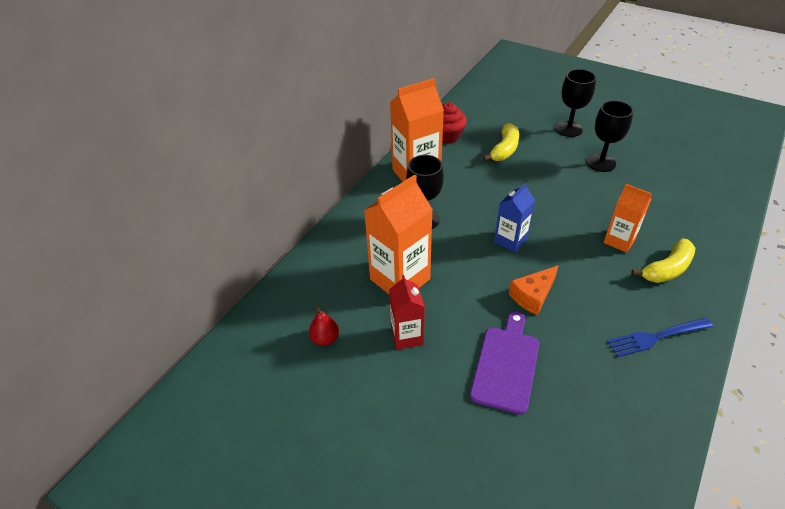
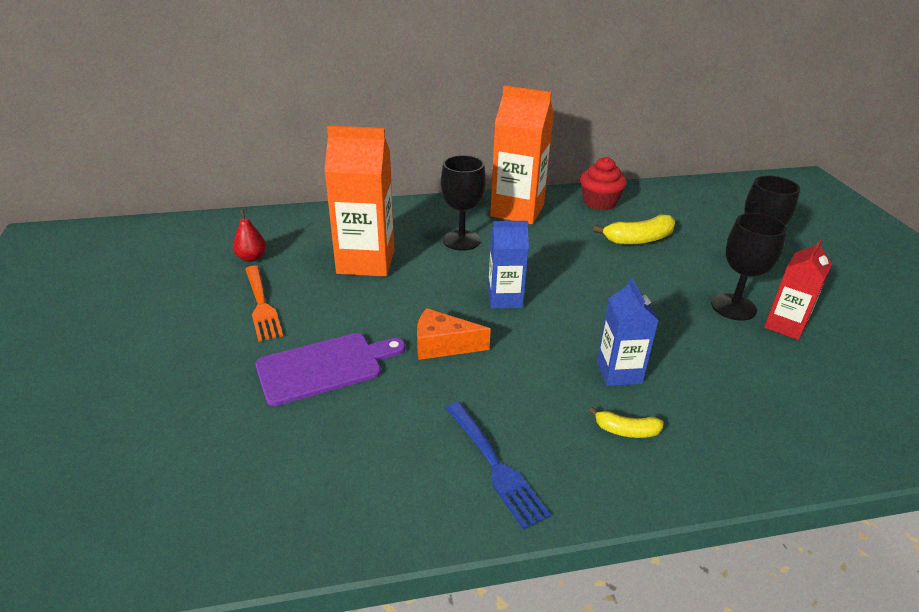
camera: 45 degrees right, 10 degrees down
red carton [389,275,425,350] -> red carton moved to [764,239,832,340]
orange carton [603,184,652,253] -> blue carton [597,278,659,386]
blue fork [607,318,713,357] -> blue fork turned 150 degrees counterclockwise [446,402,551,530]
yellow banana [631,239,695,283] -> yellow banana [589,407,664,438], size x0.58
none -> orange fork [245,266,283,342]

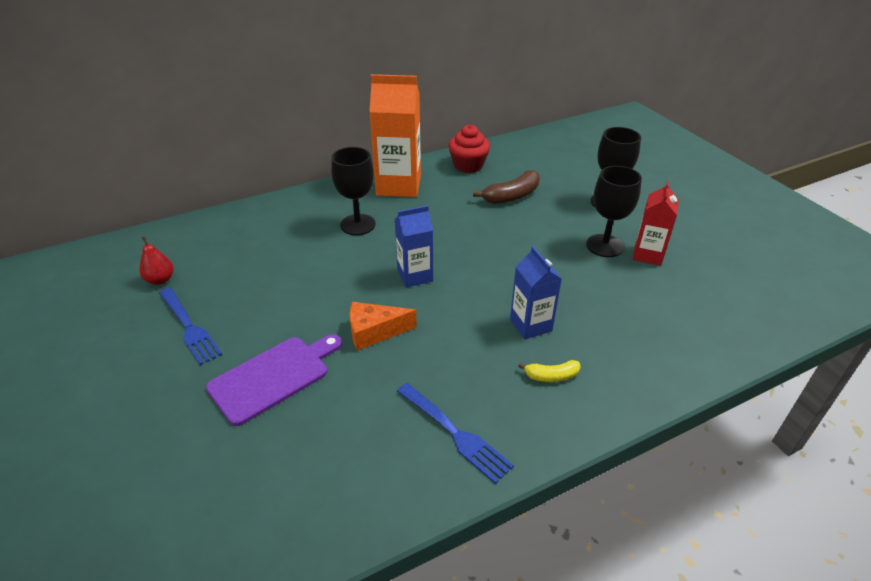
camera: 15 degrees left, 5 degrees up
orange fork [245,266,283,342] -> blue fork [159,288,222,365]
orange carton [324,126,394,277] -> none
yellow banana [594,215,675,245] -> brown banana [473,170,540,204]

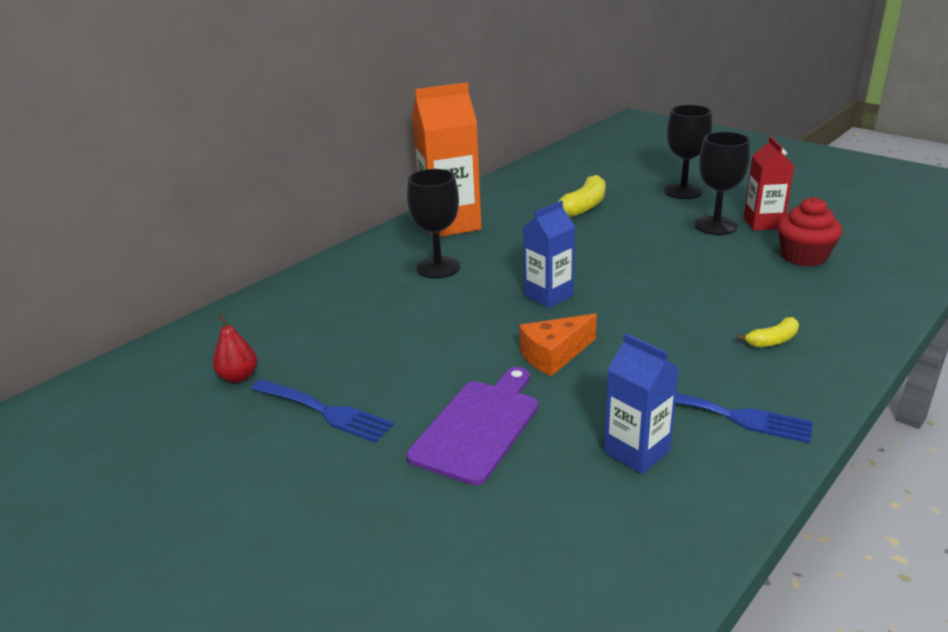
camera: 20 degrees left, 10 degrees down
red cupcake [448,125,490,173] -> red cupcake moved to [777,197,842,267]
brown banana [473,170,540,204] -> yellow banana [546,175,605,217]
blue carton [510,246,562,339] -> blue carton moved to [604,333,679,474]

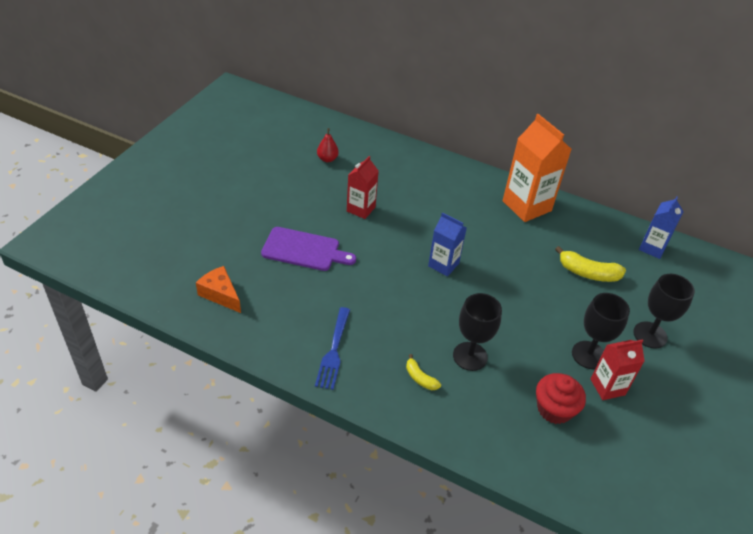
camera: 70 degrees right, 15 degrees up
blue fork [251,379,394,443] -> none
black goblet [407,169,460,278] -> black goblet moved to [453,293,502,371]
orange cheese [519,313,597,376] -> orange cheese moved to [196,266,241,313]
blue carton [604,333,679,474] -> blue carton moved to [639,196,684,259]
none -> red carton [347,156,379,219]

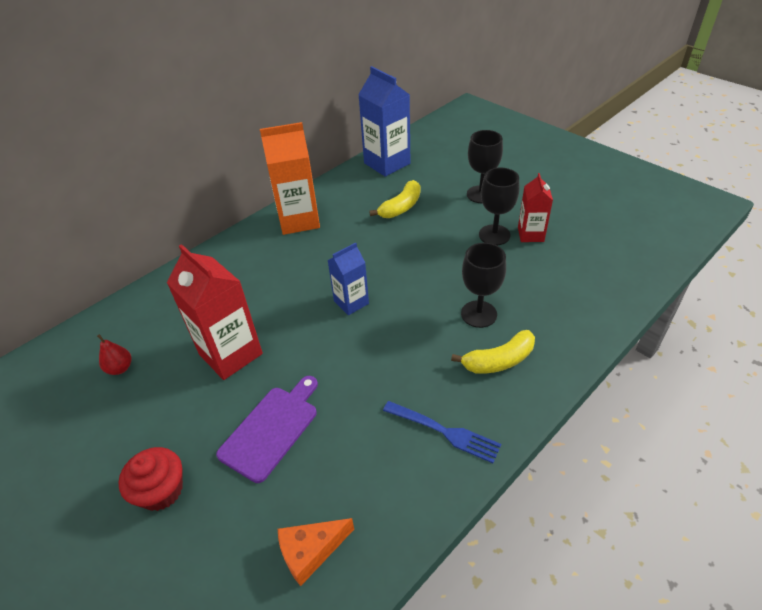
camera: 65 degrees left, 0 degrees up
red carton [347,156,379,219] -> red carton [167,244,263,380], size x1.70
yellow banana [406,354,441,390] -> yellow banana [451,330,535,374], size x1.73
red cupcake [536,373,586,424] -> red cupcake moved to [118,447,183,511]
blue carton [639,196,684,259] -> blue carton [358,66,410,177], size x1.70

